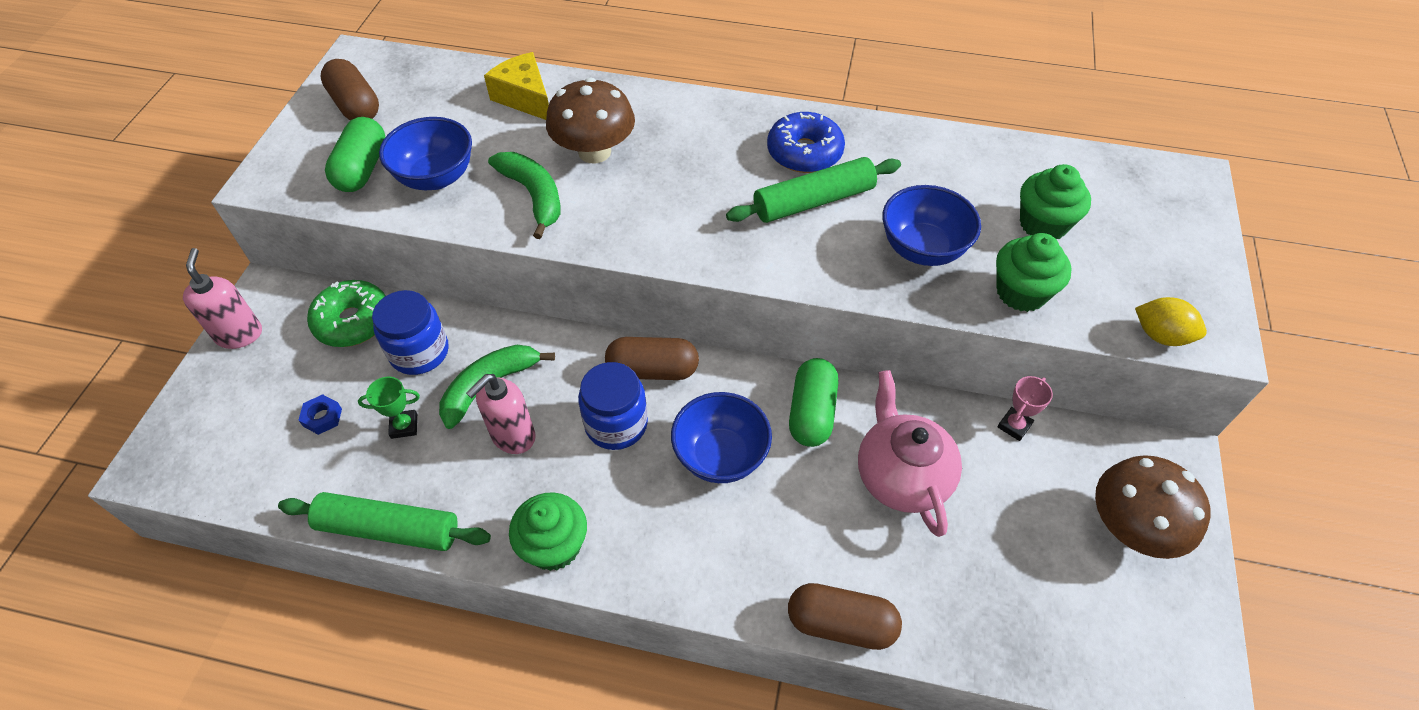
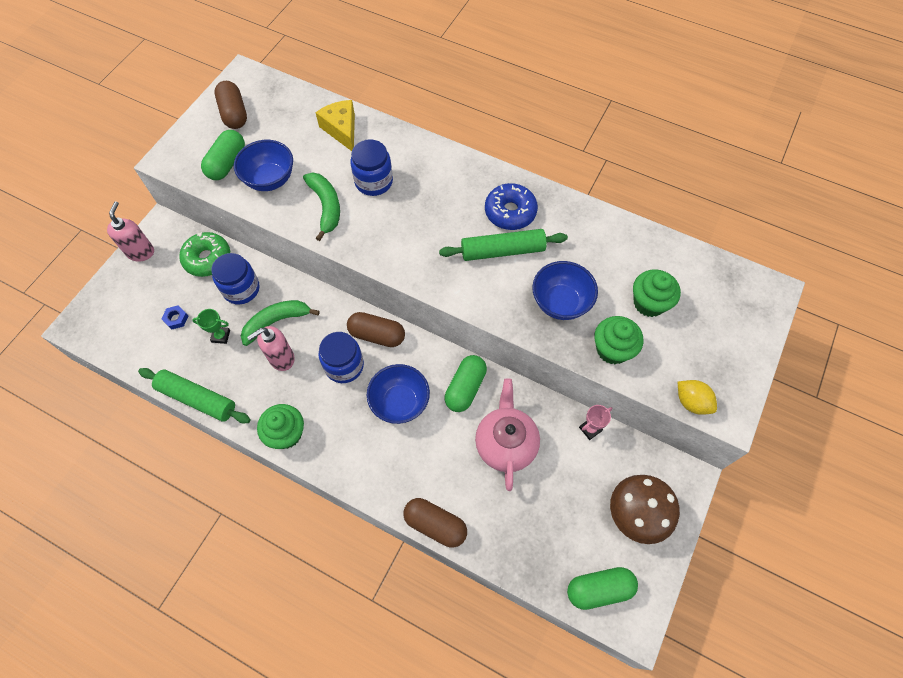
camera: 15 degrees right, 10 degrees up
brown mushroom [546,77,635,164] -> blue jar [350,139,393,196]
none -> green capsule [567,567,638,610]

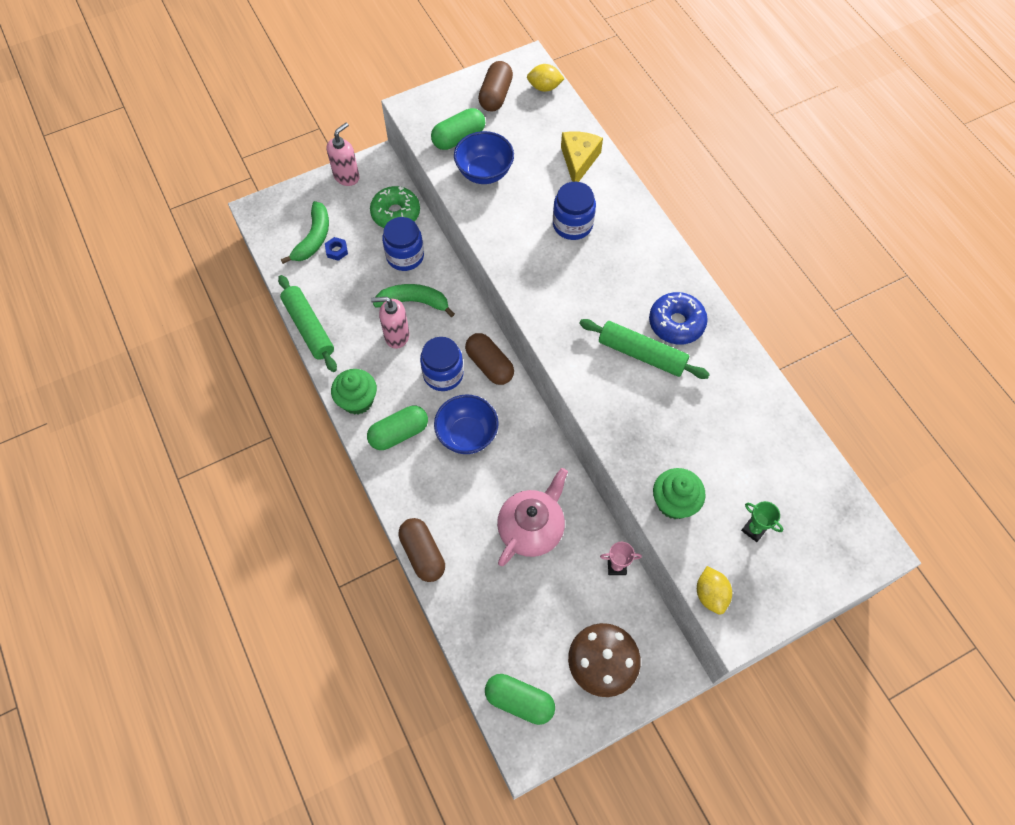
camera: 35 degrees right, 0 degrees up
green trophy [192,309,230,344] -> green trophy moved to [741,501,783,542]
green banana [303,173,340,241] -> green banana moved to [281,201,329,264]
green capsule [444,355,487,412] -> green capsule moved to [367,406,428,450]
blue bowl [532,261,598,320] -> none
green cupcake [633,269,681,317] -> none
none -> yellow lemon [527,64,565,92]

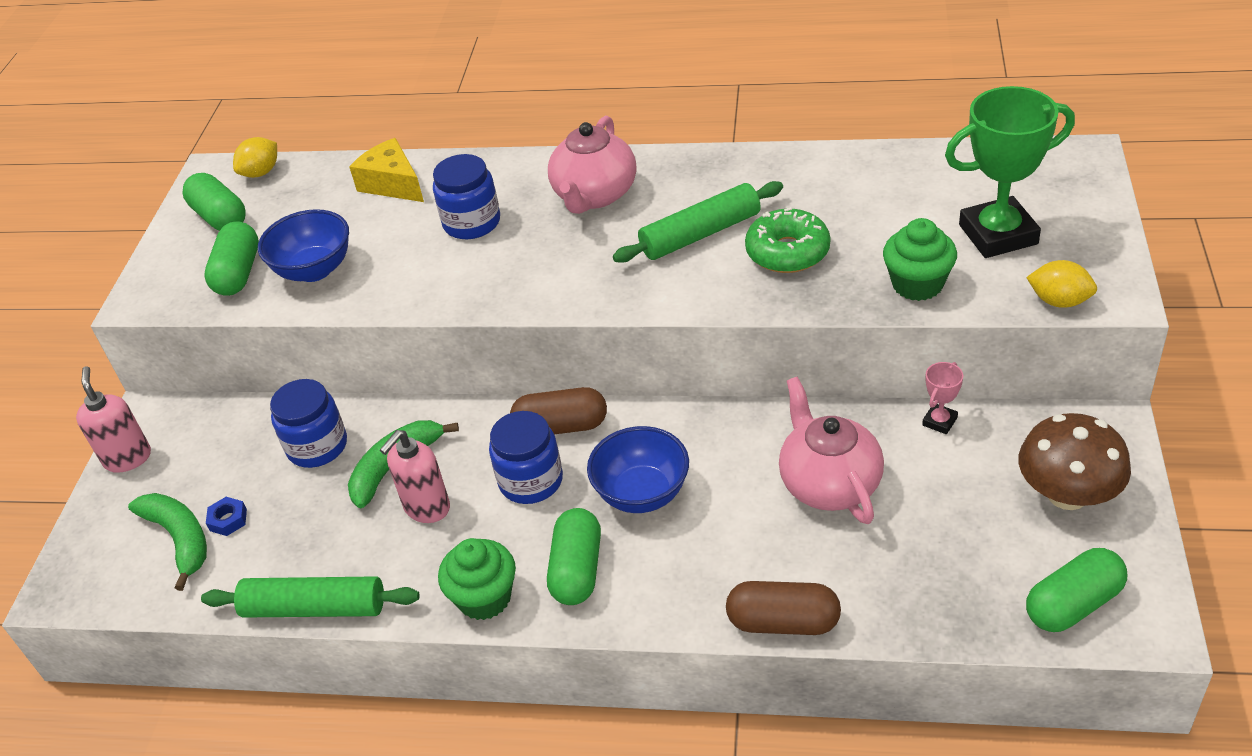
camera: 50 degrees left, 20 degrees down
green donut [370,186,420,228] -> green donut moved to [745,207,830,273]
brown capsule [478,61,513,111] -> green capsule [183,173,246,231]
blue donut [649,292,708,345] -> none
green trophy [741,501,783,542] -> green trophy [945,86,1075,258], size x2.27
none -> pink teapot [548,116,636,214]

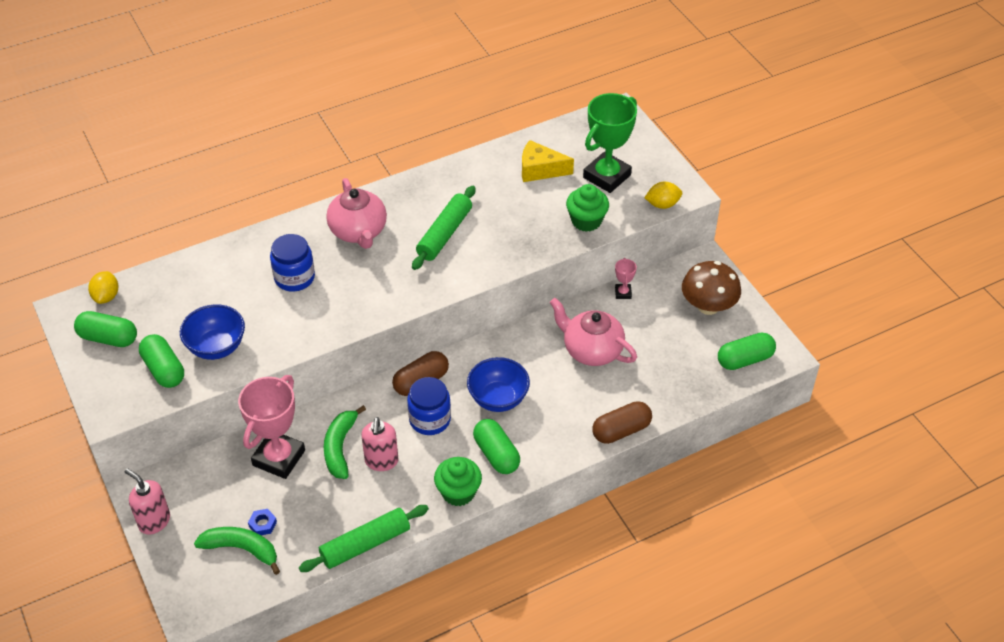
camera: 40 degrees left, 5 degrees up
blue jar [270,379,347,468] -> pink trophy [238,375,305,479]
yellow cheese [349,138,424,202] -> yellow cheese moved to [522,140,574,182]
green donut [745,207,830,273] -> none
green capsule [1026,548,1127,632] -> green capsule turned 45 degrees clockwise [718,333,776,370]

